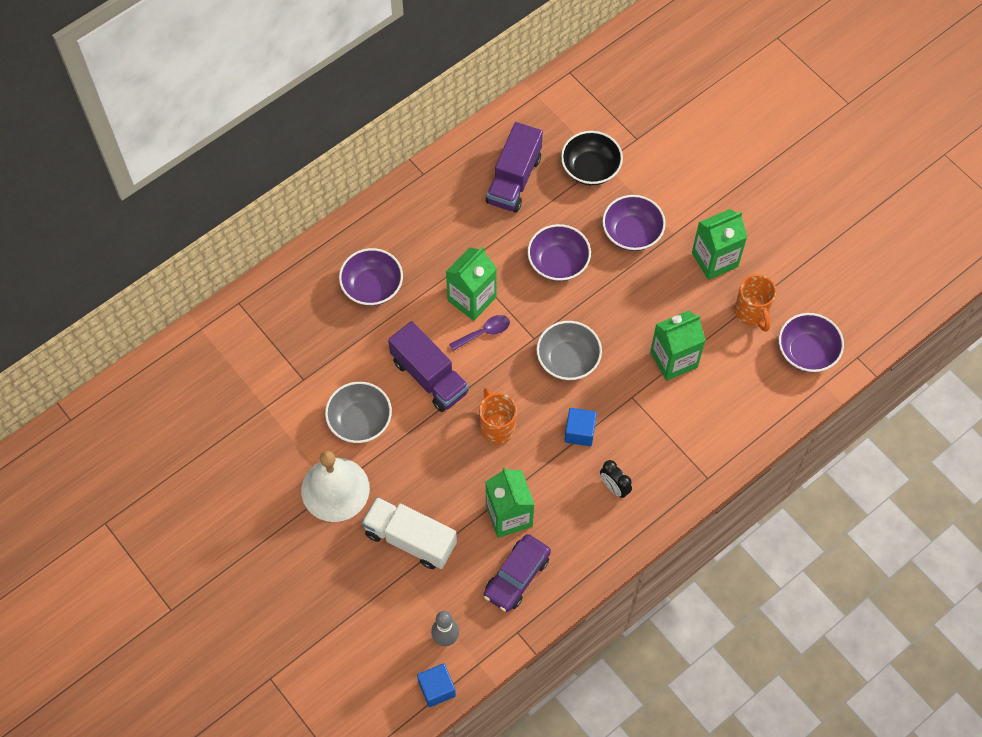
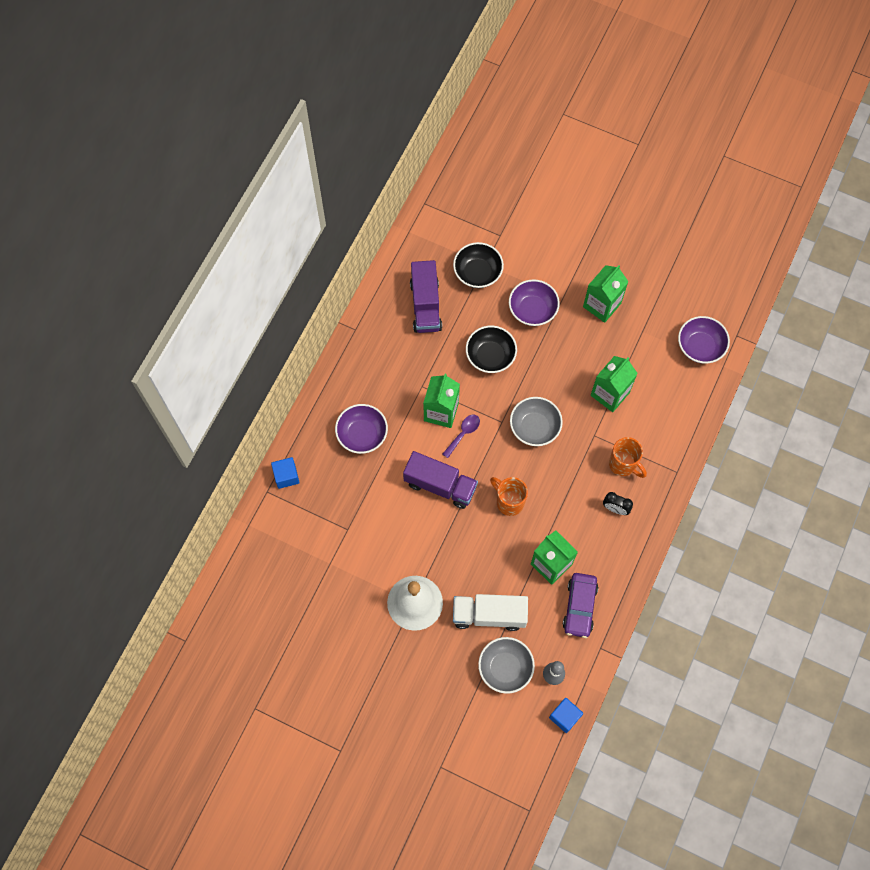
camera: 25 degrees left, 5 degrees up
grey bowl [325,382,392,443] -> grey bowl moved to [478,637,535,694]
purple bowl [527,224,591,281] -> black bowl [466,326,517,373]
blue cube [564,408,597,446] -> blue cube moved to [271,457,300,489]
orange mug [735,274,776,332] -> orange mug moved to [609,437,647,478]

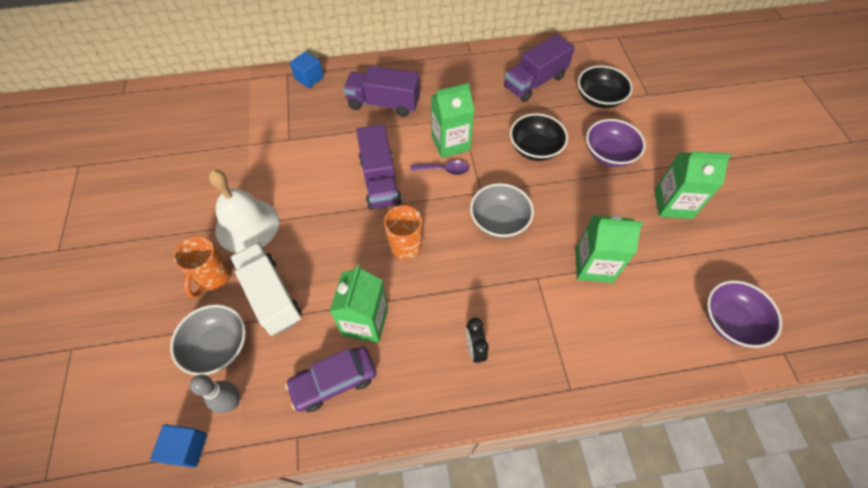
camera: 55 degrees right, 10 degrees down
purple bowl [335,404,388,454] -> purple truck [343,66,420,117]
orange mug [609,437,647,478] -> orange mug moved to [173,236,231,298]

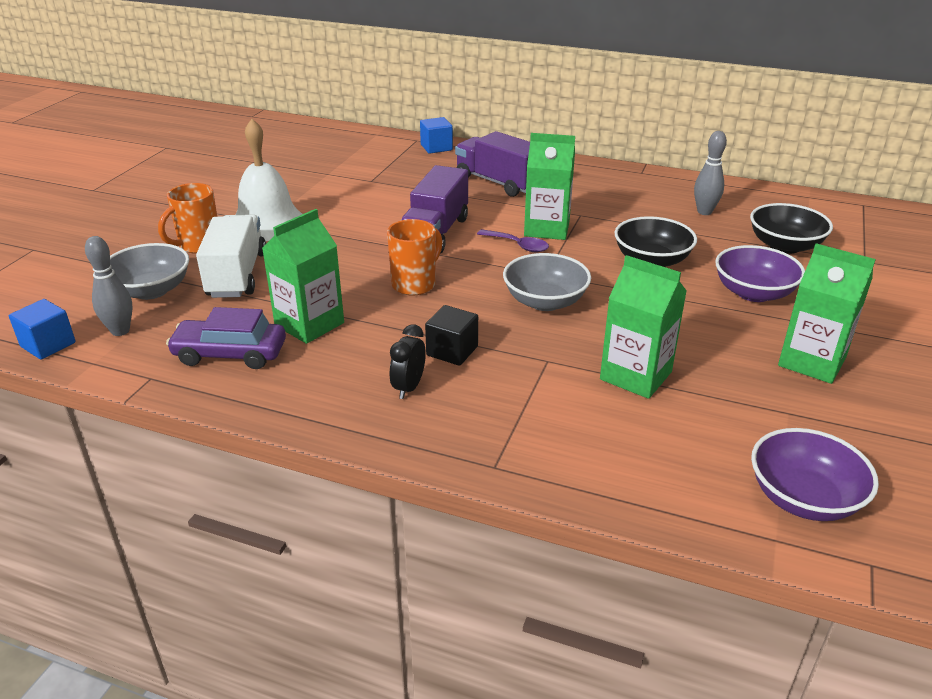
camera: 30 degrees right, 25 degrees down
purple truck [504,34,575,102] -> grey bowling pin [694,131,727,215]
none -> black cube [425,305,478,366]

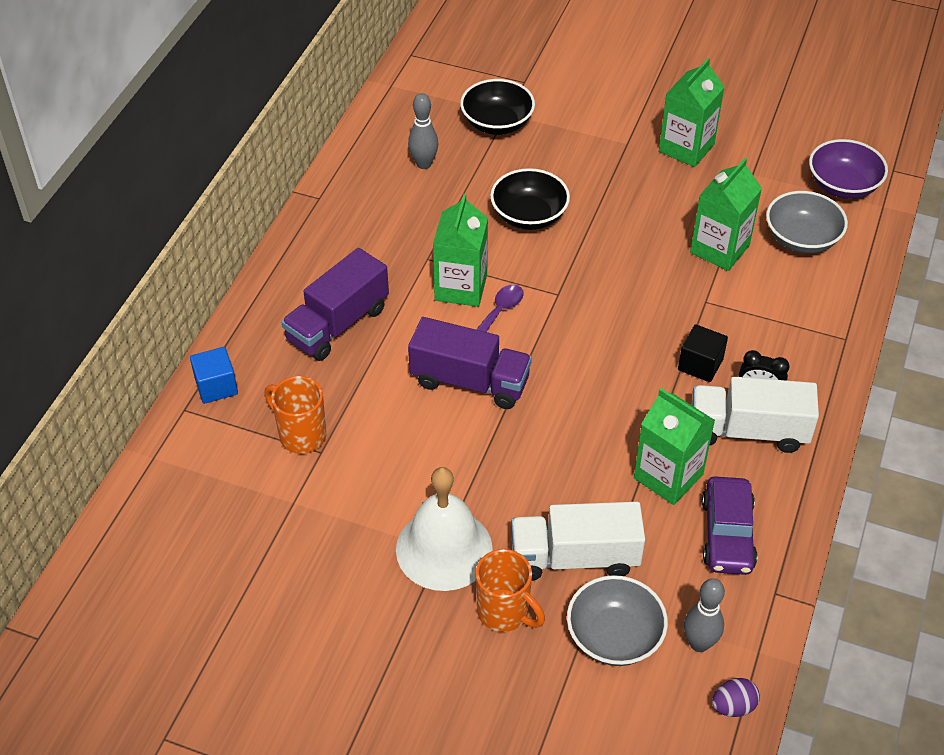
camera: 90 degrees left, 15 degrees up
blue cube [9,299,76,360] -> purple egg [712,678,760,717]
orange mug [387,219,442,296] -> orange mug moved to [264,376,326,454]
grey bowl [503,253,591,311] -> grey bowl moved to [766,191,848,254]
purple bowl [715,245,805,302] -> none
none -> white truck [691,377,819,453]

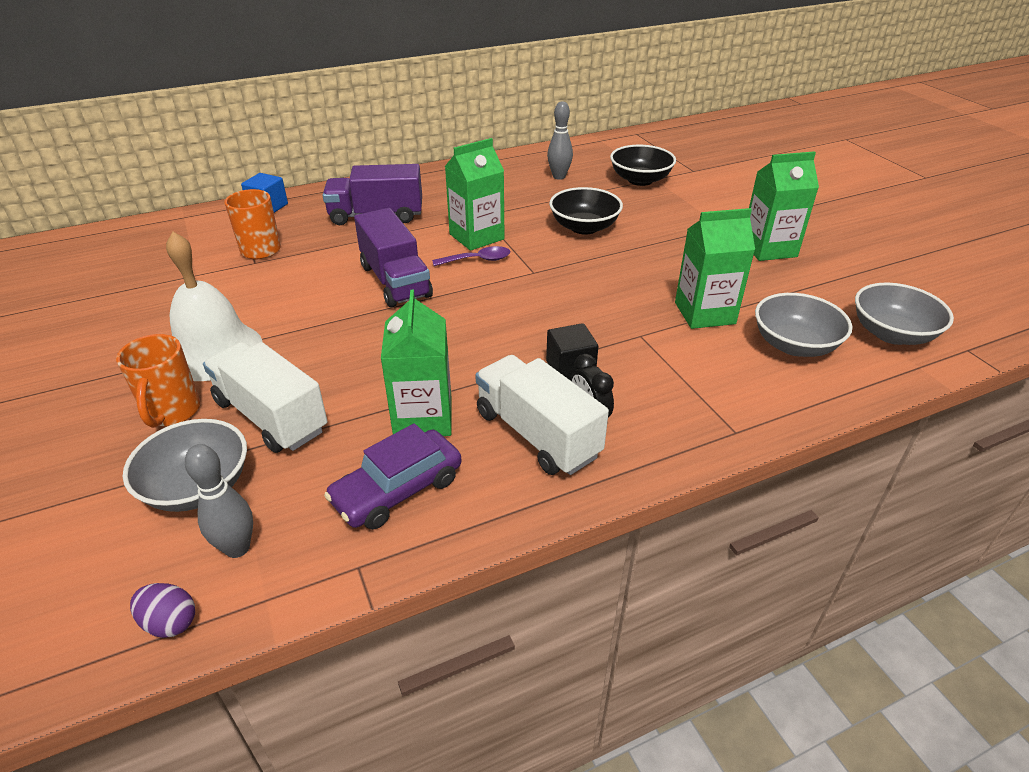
camera: 45 degrees right, 10 degrees down
purple bowl [809,139,888,199] -> grey bowl [855,283,954,345]

